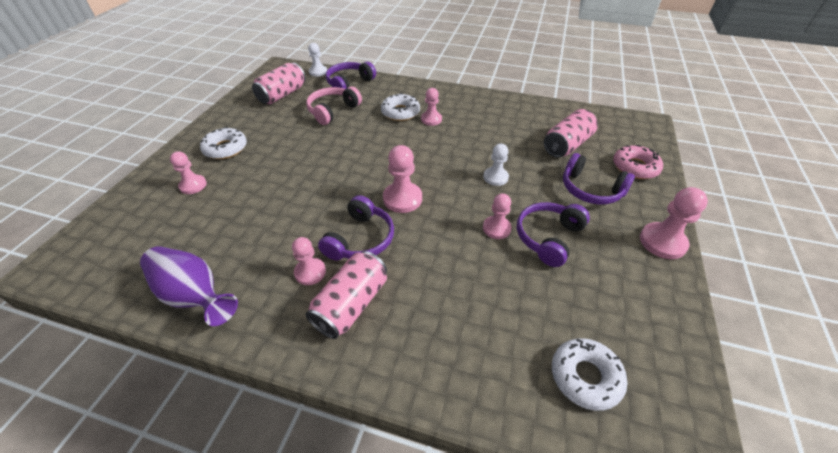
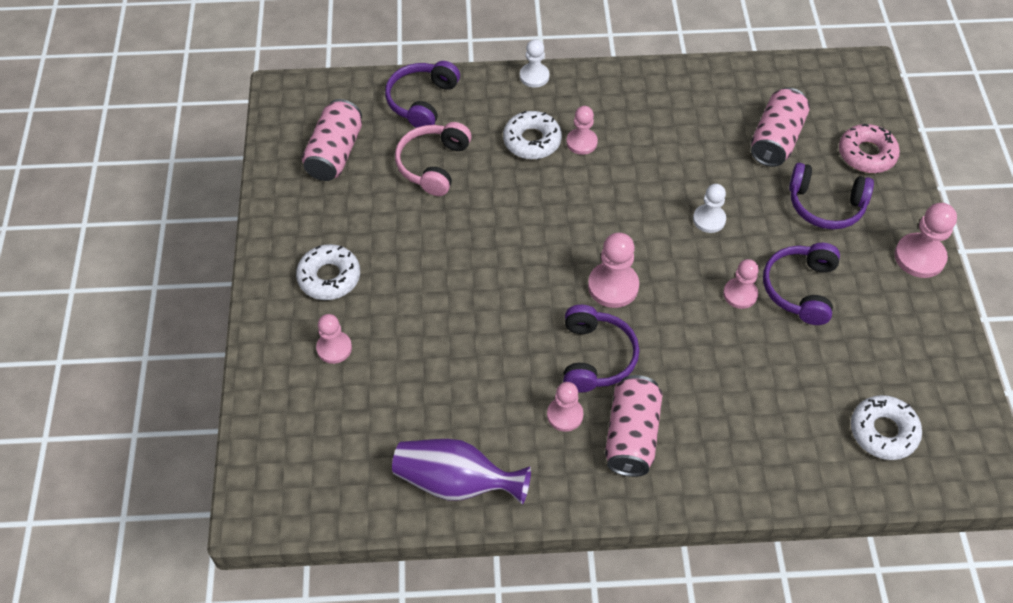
camera: 20 degrees left, 10 degrees up
white pawn [308,43,327,77] -> white pawn moved to [520,39,549,88]

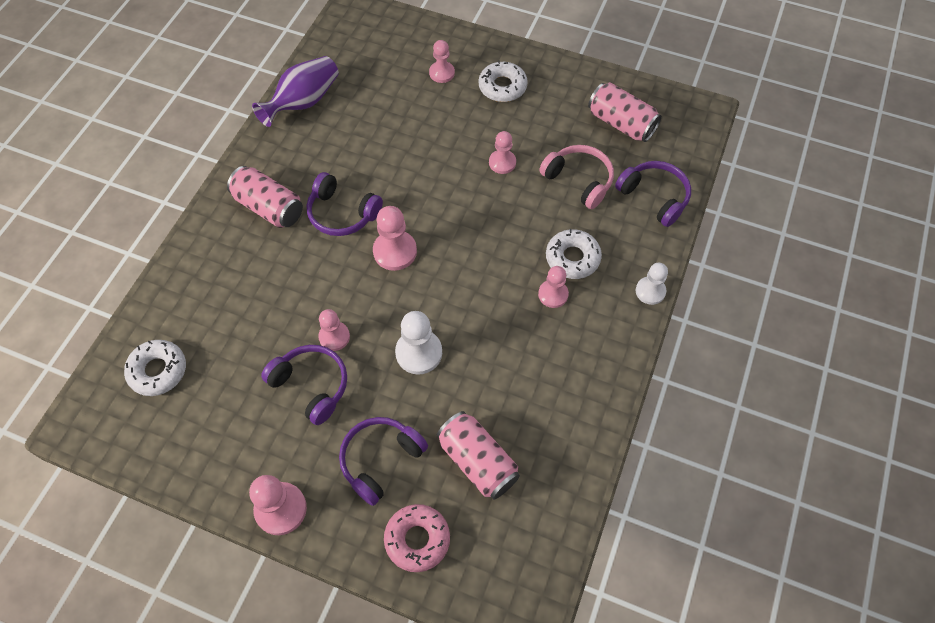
camera: 115 degrees right, 5 degrees up
pink pawn [547,382,583,432] -> pink pawn moved to [489,131,516,174]
white pawn [693,184,726,233] -> white pawn [395,311,442,374], size x1.50

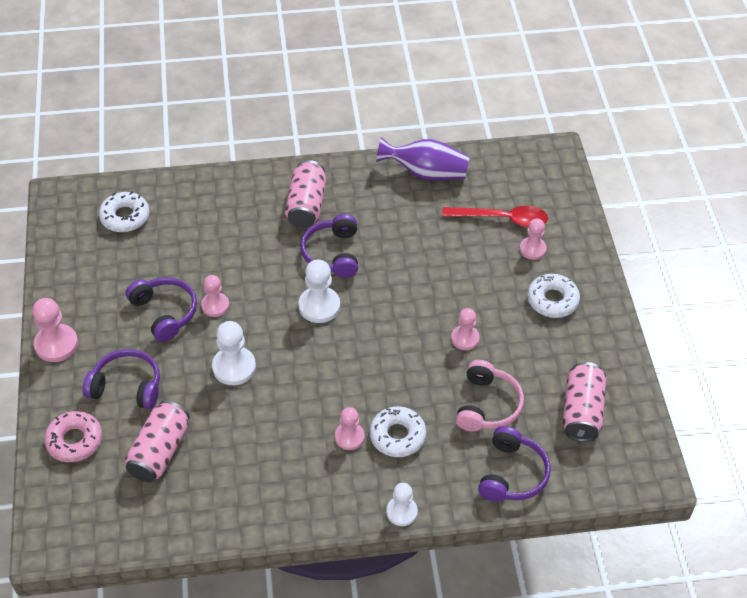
camera: 60 degrees right, 10 degrees down
purple headphones [261,345,347,425] -> purple headphones turned 45 degrees counterclockwise [126,277,197,342]
pink pawn [373,206,417,271] -> white pawn [298,259,340,323]
none -> red spoon [442,206,548,227]

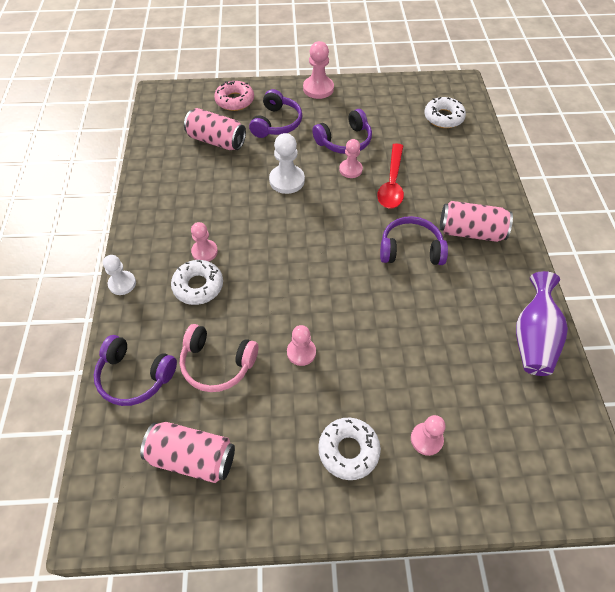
camera: 95 degrees right, 5 degrees up
white pawn [298,259,340,323] -> none
red spoon [442,206,548,227] -> red spoon moved to [377,143,404,208]

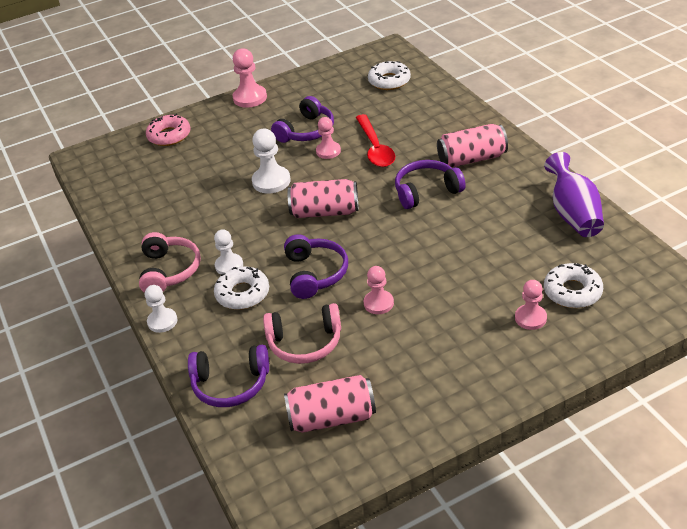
camera: 20 degrees left, 15 degrees down
pink can [184,108,246,150] -> pink can moved to [288,179,358,218]
pink pawn [191,222,218,261] -> white pawn [214,229,243,274]
purple headphones [249,89,303,138] -> purple headphones moved to [284,234,348,299]
white donut [318,418,381,480] -> white donut moved to [544,263,603,308]
none -> pink headphones [139,232,201,293]

